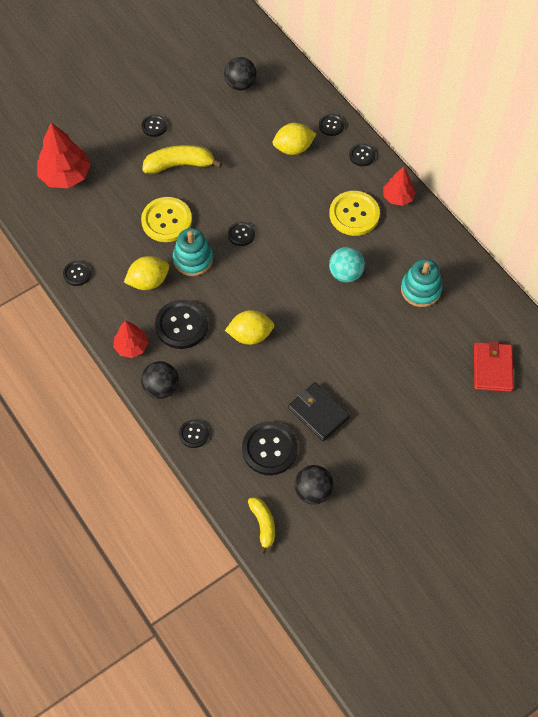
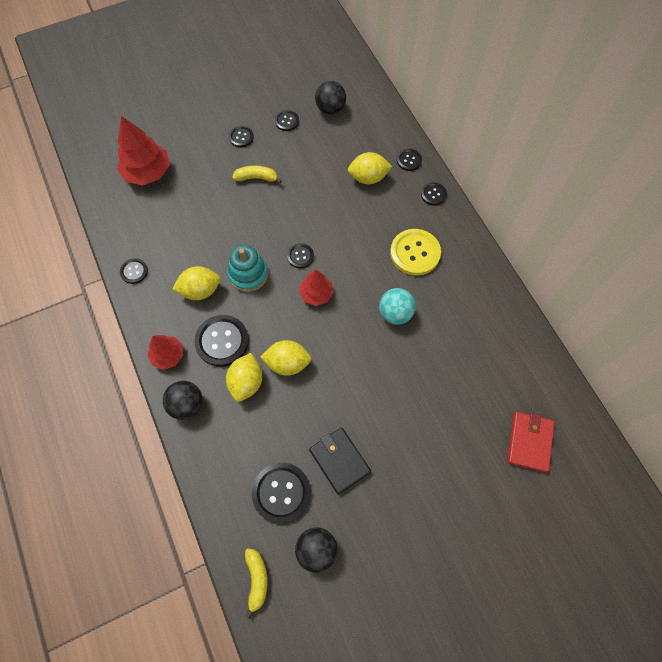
camera: 10 degrees right, 5 degrees up
yellow button [141,197,192,242] -> none
yellow banana [142,145,222,174] -> yellow banana [232,165,282,183], size x0.64
black button [179,419,209,448] -> black button moved to [275,110,299,131]
red tree [383,167,416,206] -> red tree moved to [299,269,333,306]
turquoise stacking toy [401,259,442,307] -> none
none -> yellow lemon [226,353,262,402]

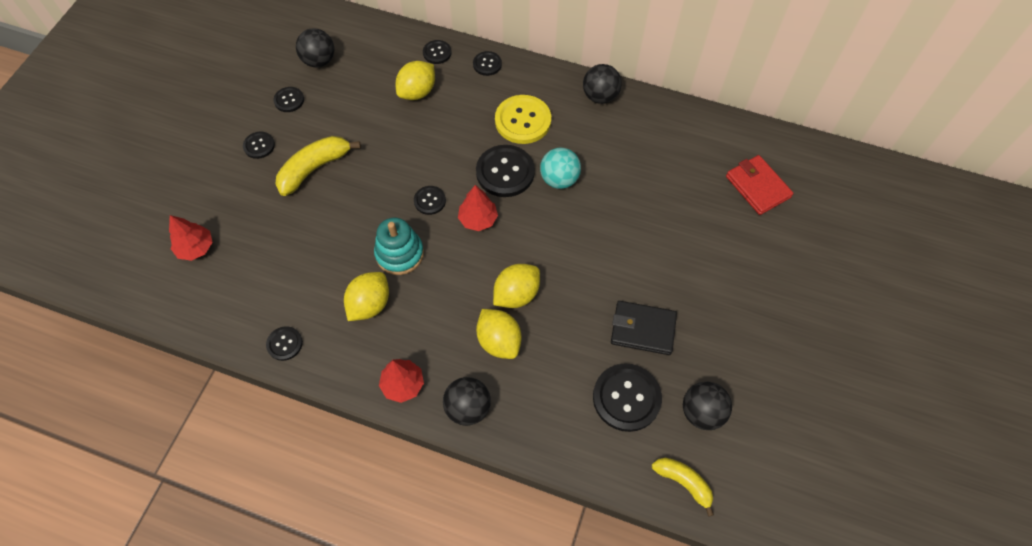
camera: 45 degrees left, 5 degrees down
red tree [117,116,170,185] -> red tree [169,215,212,261], size x0.61
black button [194,315,249,367] -> black button moved to [476,145,535,197]
yellow banana [232,165,282,183] -> yellow banana [276,136,361,196], size x1.55
none -> black ball [583,64,621,104]

